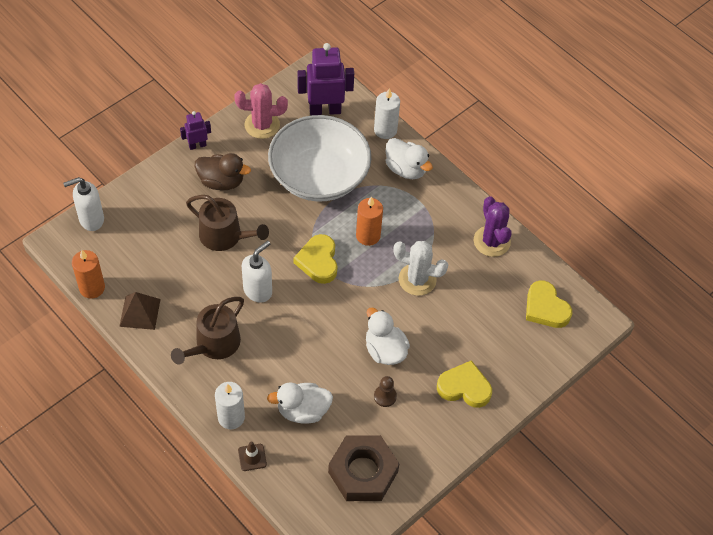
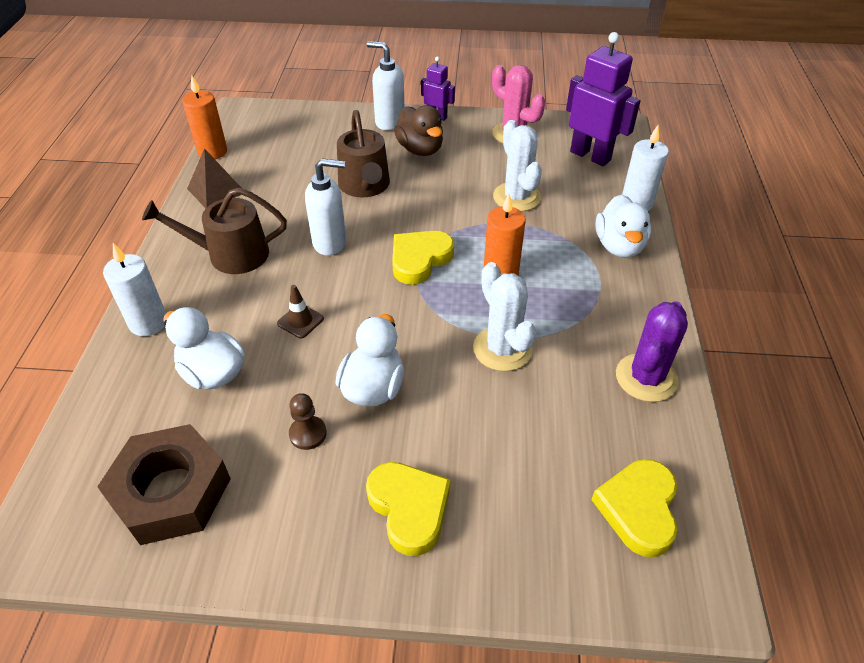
camera: 50 degrees right, 10 degrees down
white soap dispenser [63,177,104,231] -> white soap dispenser moved to [367,41,405,130]
brown traffic cone [238,441,267,471] -> brown traffic cone moved to [277,285,324,338]
white bowl [268,115,371,201] -> white cactus [493,120,542,212]

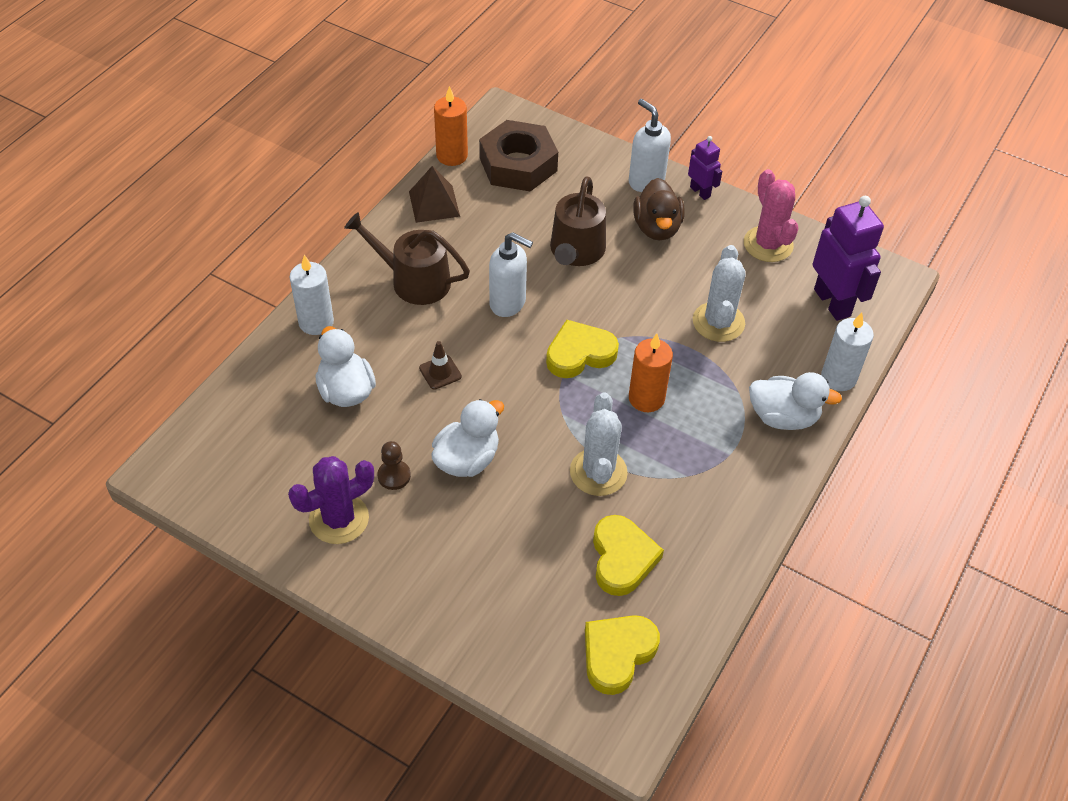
camera: 25 degrees right, 5 degrees up
brown nut [97,424,231,545] -> brown nut moved to [479,120,558,192]
yellow heart [366,462,451,556] -> yellow heart moved to [593,515,664,596]
white duck [596,194,651,258] -> white duck turned 105 degrees counterclockwise [749,372,842,430]
purple cactus [616,301,688,402] -> purple cactus moved to [288,456,374,544]

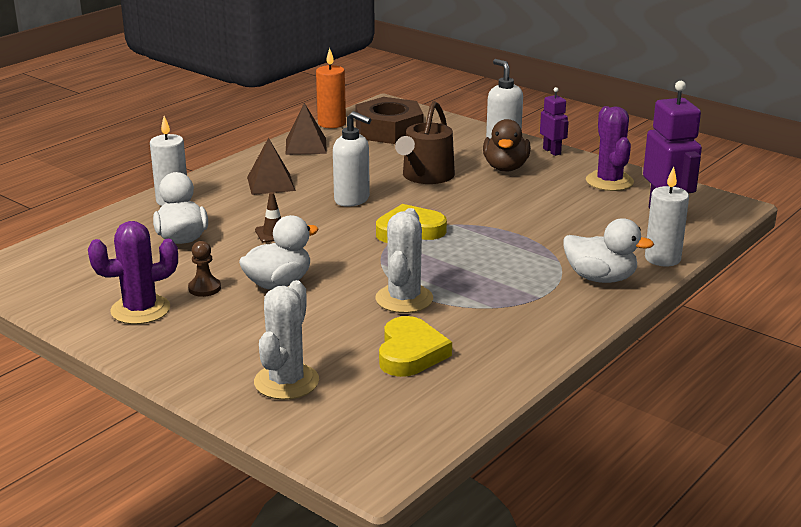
camera: 10 degrees right, 25 degrees down
brown watering can [344,212,470,305] -> brown pyramid [247,138,296,195]
yellow heart [585,615,660,695] -> none
orange candle [629,334,673,412] -> none
white cactus [693,245,746,342] -> white cactus moved to [254,280,319,400]
pink cactus [744,169,798,262] -> purple cactus [586,106,634,191]

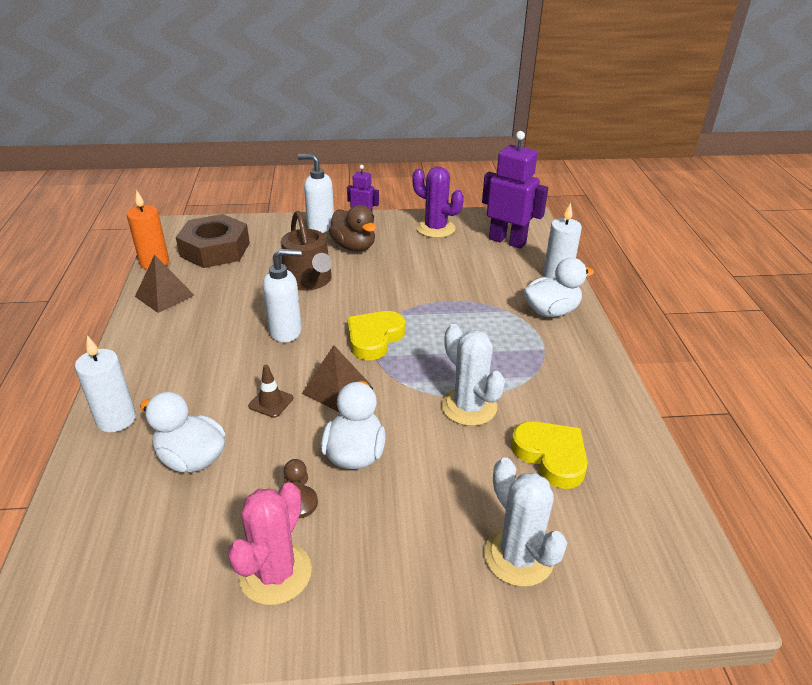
camera: 45 degrees left, 10 degrees up
purple cactus [88,221,178,324] -> pink cactus [228,482,312,605]
brown pyramid [247,138,296,195] -> brown pyramid moved to [302,345,371,412]

